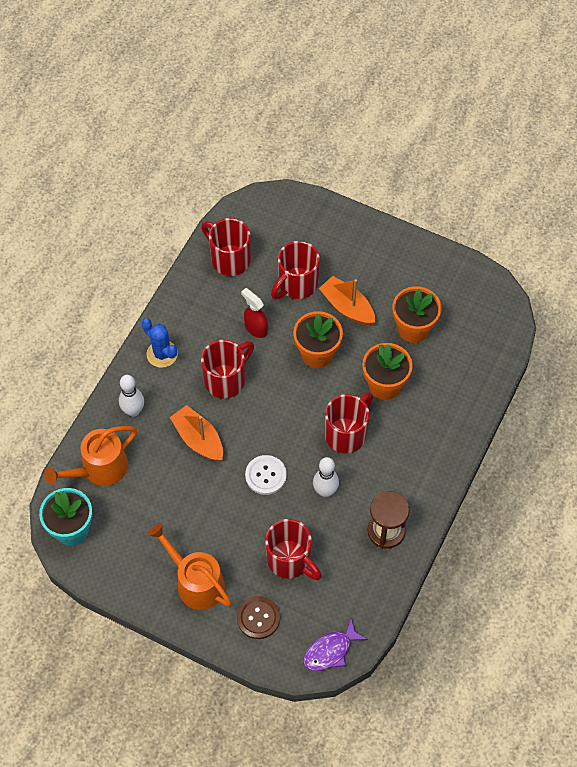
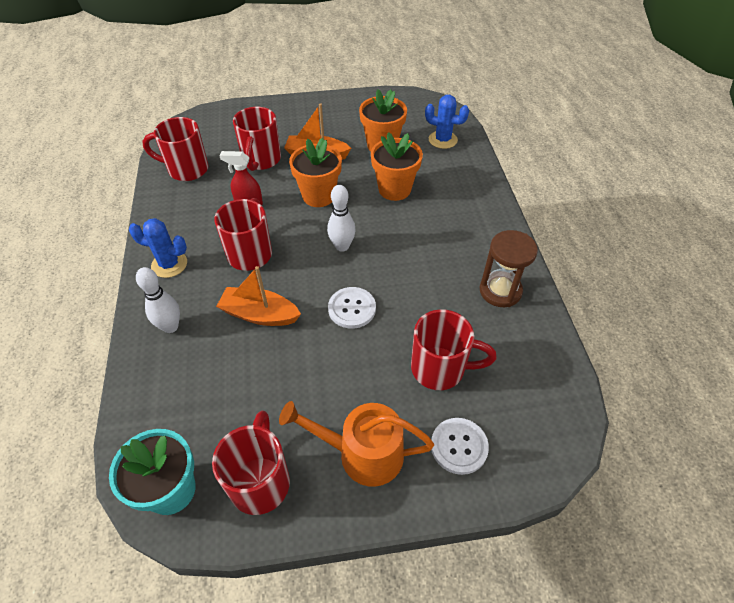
camera: 35 degrees left, 10 degrees down
orange watering can [44,426,137,486] -> none
brown button [237,596,280,639] -> white button [431,418,489,475]
purple fish [303,618,368,671] -> none
white bowling pin [313,457,339,497] -> white bowling pin moved to [327,185,356,252]
red mug [325,392,373,453] -> red mug moved to [212,411,290,515]
none -> blue cactus [425,95,469,149]

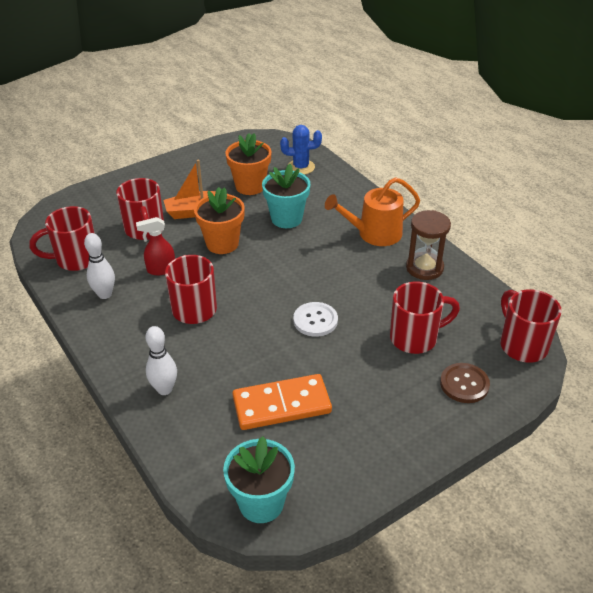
camera: 25 degrees left, 10 degrees down
blue cactus [129,218,187,278] -> none
red mug [212,411,290,515] -> red mug moved to [500,289,562,363]
orange boat [216,266,301,326] -> none
orange watering can [279,401,434,487] -> orange watering can moved to [325,177,420,246]
white bowling pin [327,185,356,252] -> white bowling pin moved to [84,233,115,299]
orange flower pot [371,132,423,201] -> turquoise flower pot [262,164,310,228]
white button [431,418,489,475] -> brown button [440,363,490,403]
none -> orange domino [232,374,332,430]

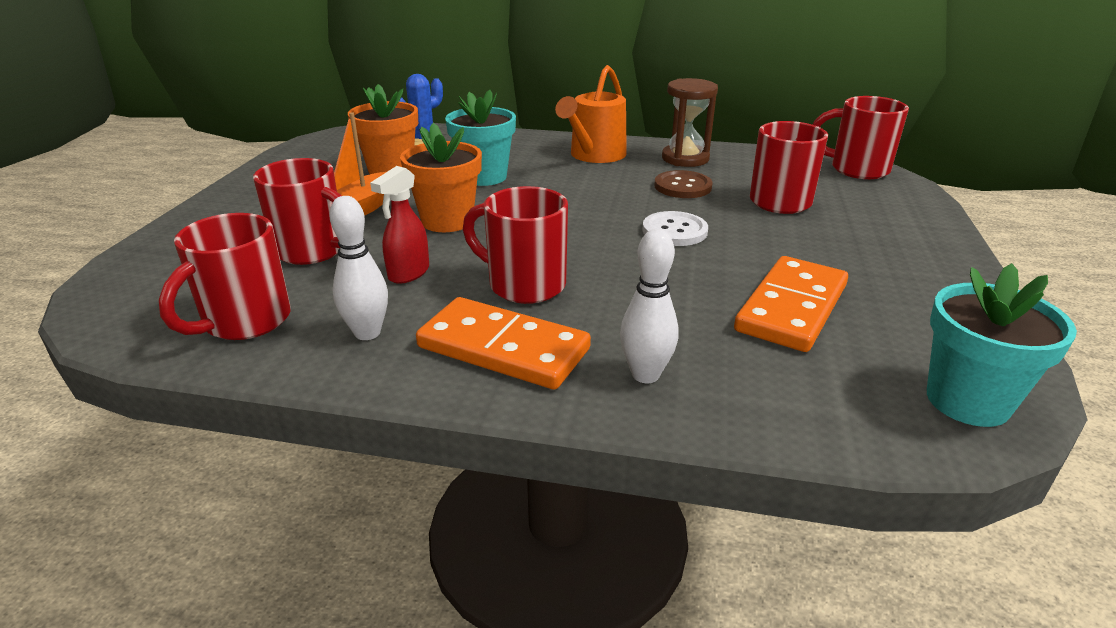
camera: 45 degrees left, 10 degrees down
brown button [440,363,490,403] -> brown button moved to [654,170,713,198]
none -> orange domino [416,297,591,389]

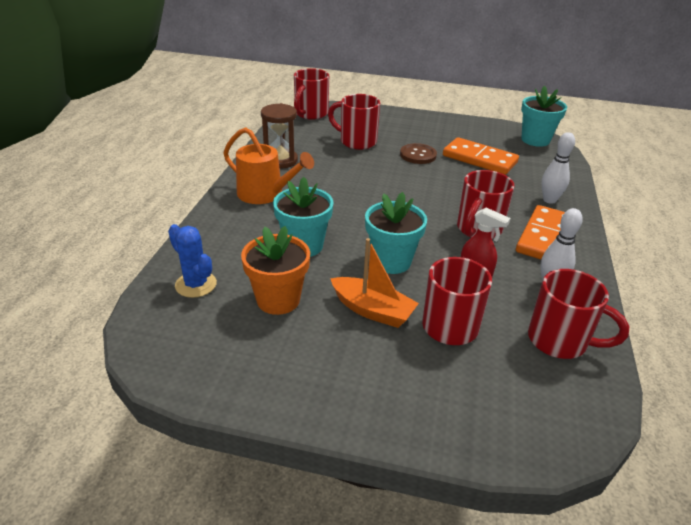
camera: 90 degrees left, 5 degrees up
orange flower pot [400,123,482,232] -> turquoise flower pot [365,192,427,274]
white button [642,211,708,246] -> none
brown button [654,170,713,198] -> brown button moved to [400,143,437,164]

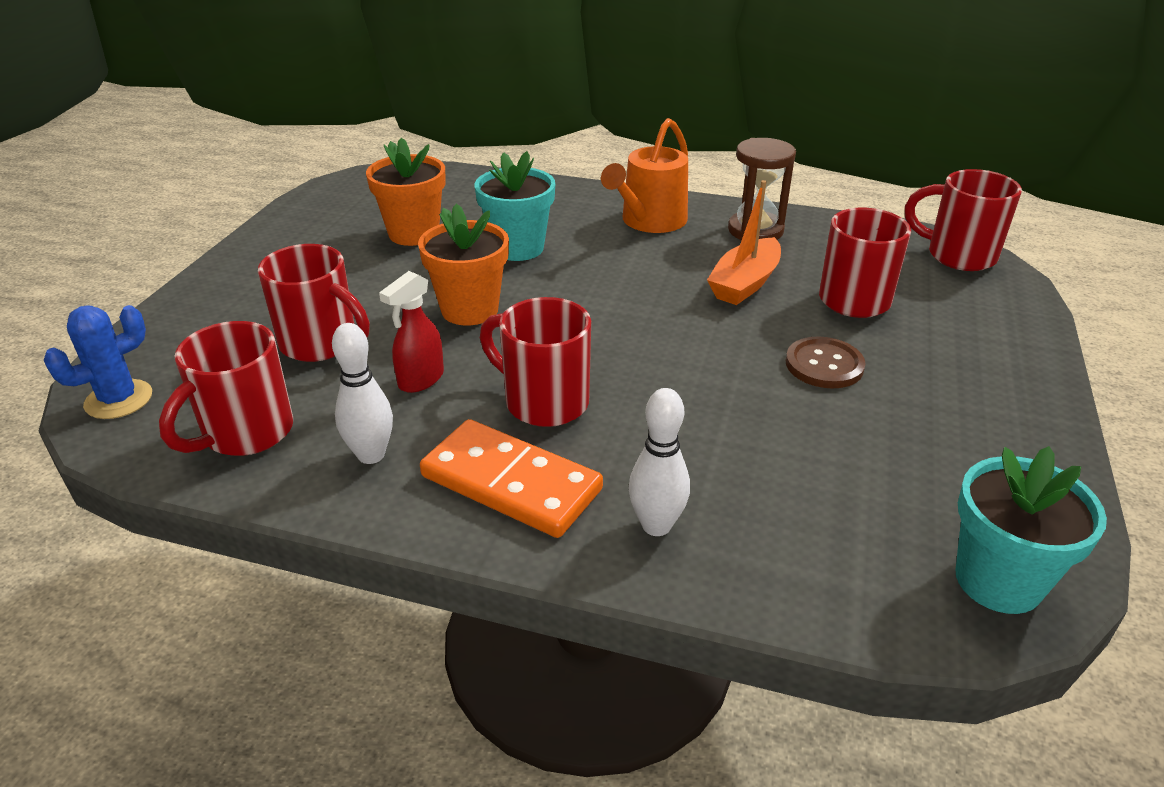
camera: 95 degrees right, 0 degrees up
blue cactus [168,224,217,298] -> blue cactus moved to [44,305,152,419]
orange boat [330,238,419,328] -> orange boat moved to [707,180,781,305]
turquoise flower pot [365,192,427,274] -> orange flower pot [418,204,509,325]
orange domino [443,137,519,175] -> none

